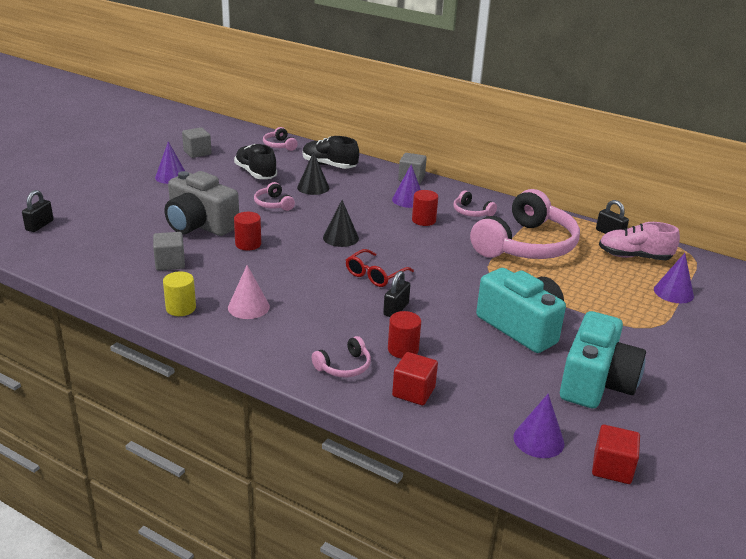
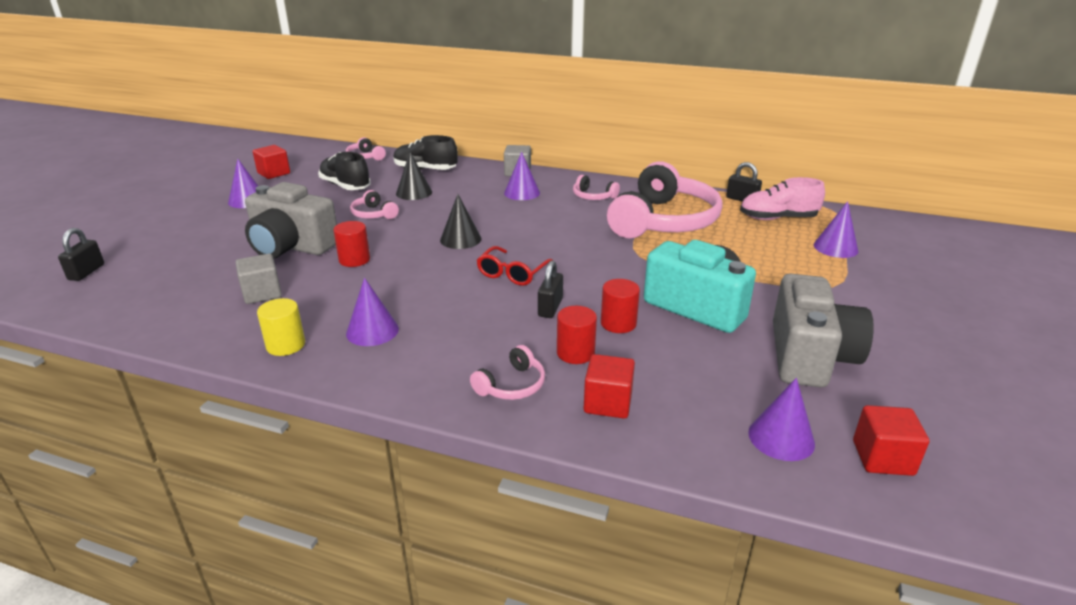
camera: 10 degrees left, 0 degrees up
grey cube [182,127,212,158] -> red cube [253,145,290,179]
pink cone [228,265,270,319] -> purple cone [346,278,399,346]
red cylinder [412,190,438,226] -> red cylinder moved to [601,279,640,333]
turquoise camera [560,311,646,409] -> grey camera [773,274,874,387]

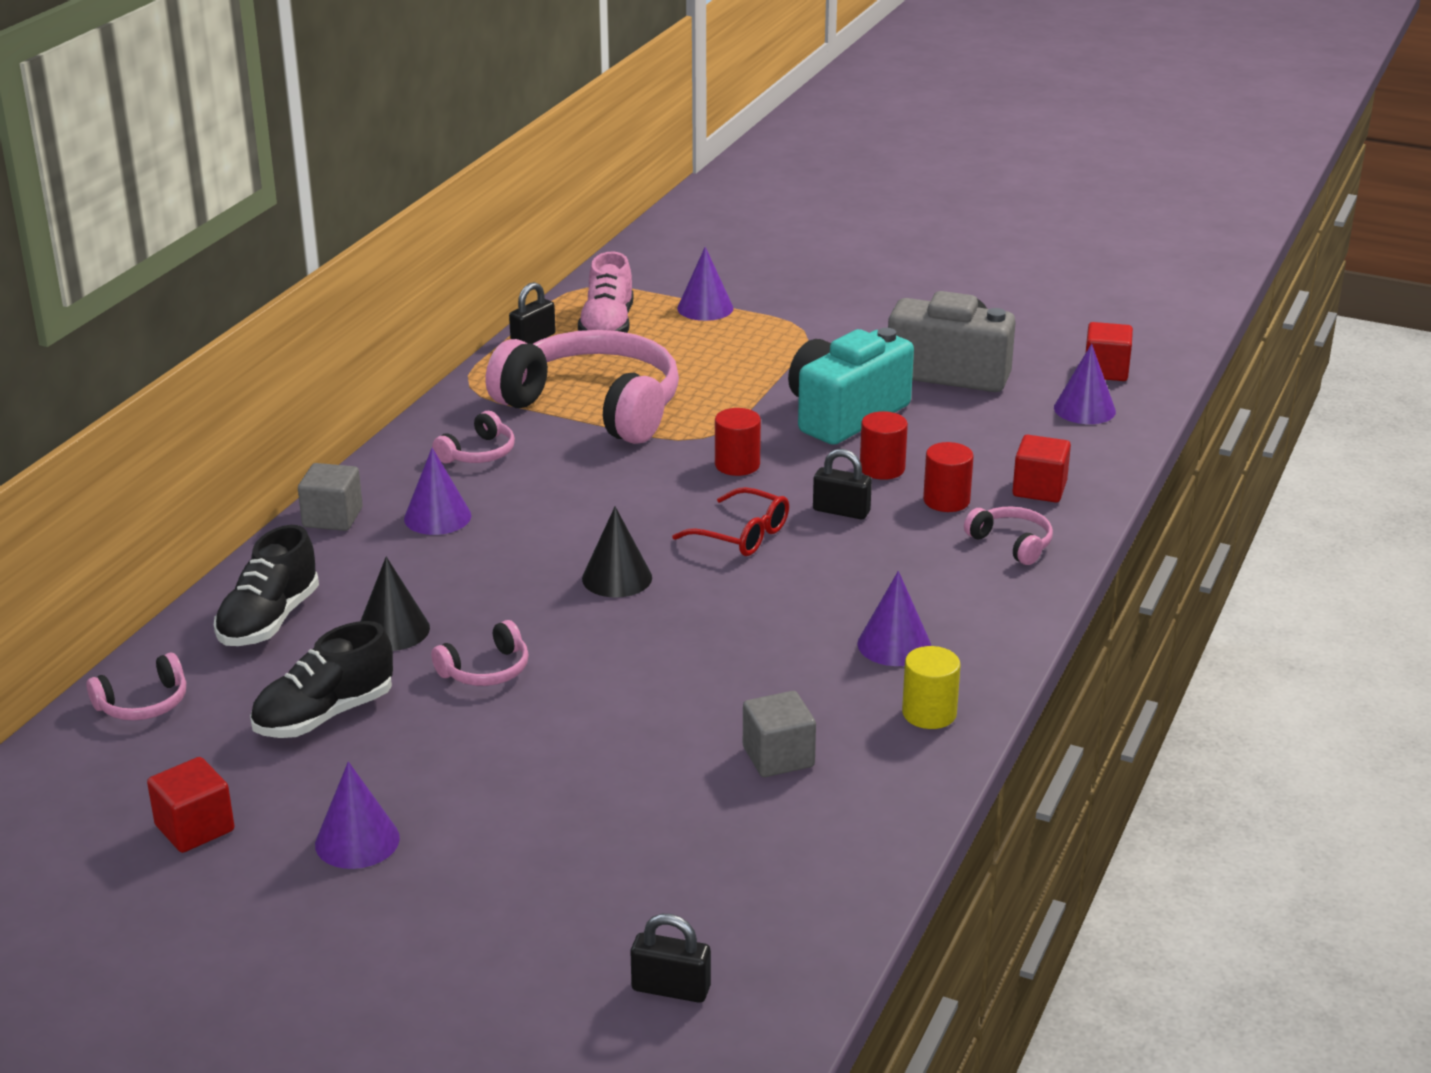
camera: 85 degrees left, 0 degrees up
grey camera [245,182,337,259] -> none
red cylinder [333,221,370,267] -> red cylinder moved to [715,408,761,476]

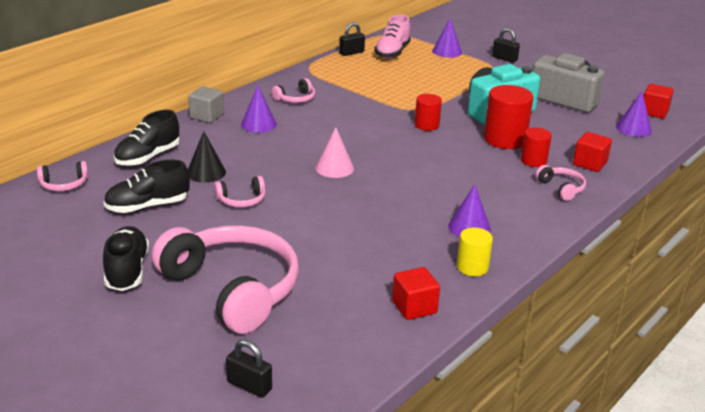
camera: 15 degrees right, 0 degrees up
red cube [147,757,234,853] -> red cube moved to [392,267,440,320]
purple cone [315,762,400,869] -> black shoe [103,226,149,291]
pink headphones [485,330,679,444] -> pink headphones moved to [152,225,299,334]
black cone [582,507,652,598] -> pink cone [315,127,354,178]
red glasses [672,487,789,556] -> none
grey cube [743,691,816,777] -> none
black padlock [813,449,872,519] -> black padlock moved to [492,28,520,63]
red cylinder [860,411,908,480] -> red cylinder [484,85,533,149], size x1.68

